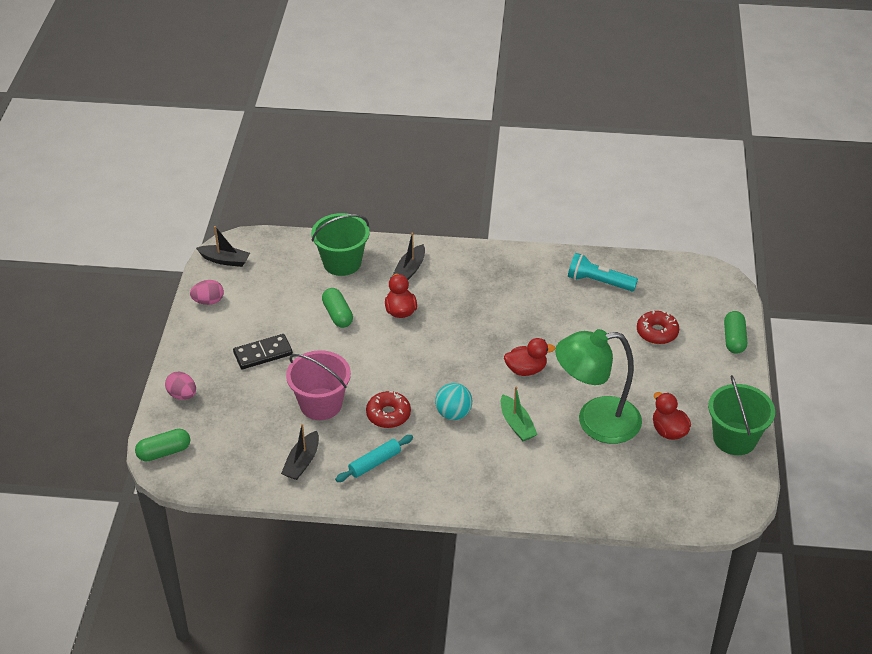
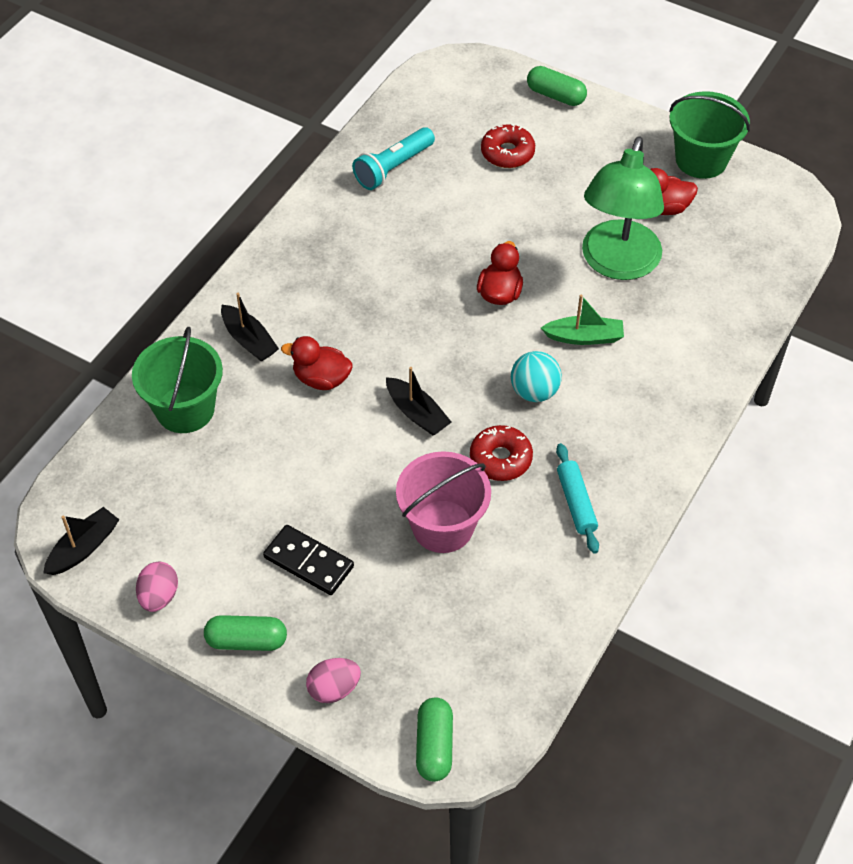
camera: 65 degrees left, 10 degrees up
black domino [233,334,293,369] -> black domino turned 60 degrees counterclockwise [263,525,354,595]
black boat [281,424,319,480] -> black boat moved to [386,367,452,435]
green capsule [322,288,353,328] -> green capsule moved to [204,615,287,651]

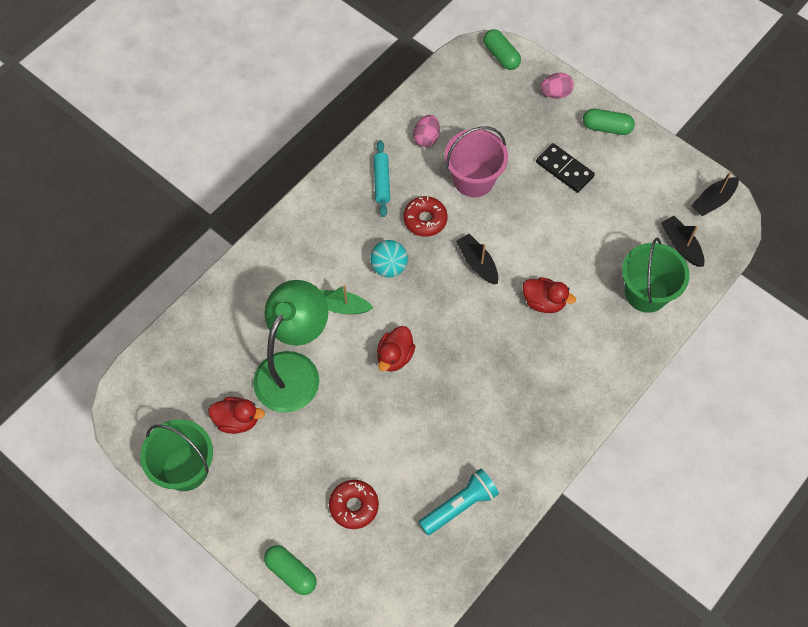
camera: 170 degrees left, 10 degrees up
pink egg [136,562,178,612] -> pink egg moved to [413,115,440,147]
black boat [221,293,279,362] -> black boat moved to [661,216,705,267]
green capsule [416,697,453,782] -> green capsule turned 45 degrees counterclockwise [483,29,521,70]

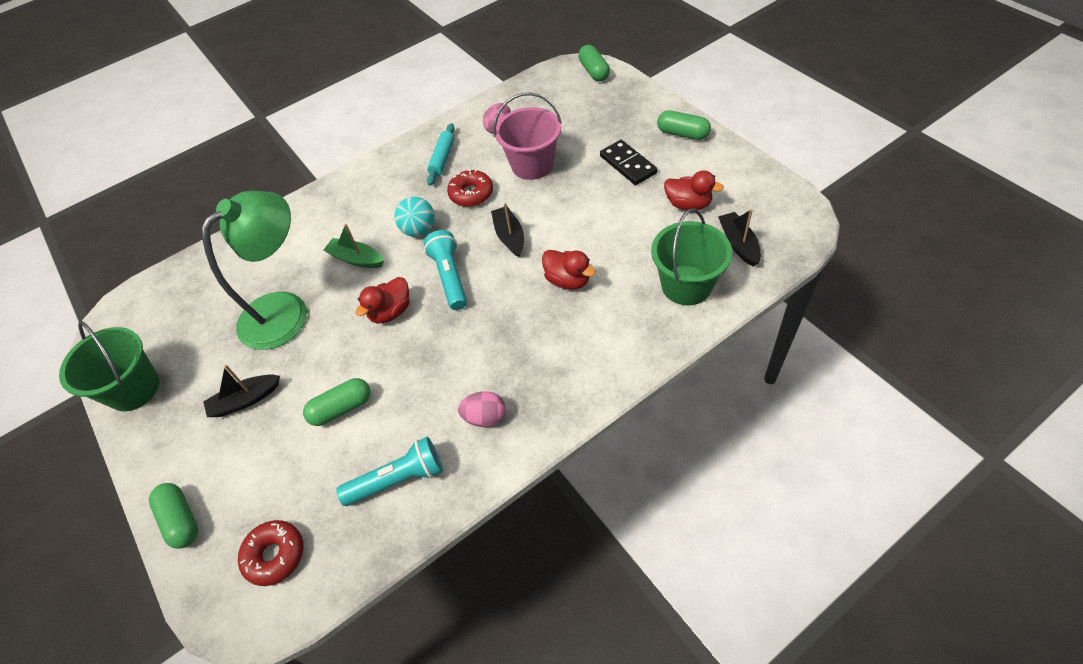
camera: 20 degrees right, 10 degrees down
red duck [208,397,265,434] -> red duck moved to [664,170,724,210]
red donut [329,480,379,529] -> red donut moved to [238,520,303,586]
pink egg [541,73,574,99] -> pink egg moved to [458,391,506,427]
black boat [691,171,739,216] -> black boat moved to [203,365,280,417]
none -> green capsule [303,378,370,426]
none -> turquoise flashlight [423,230,467,310]

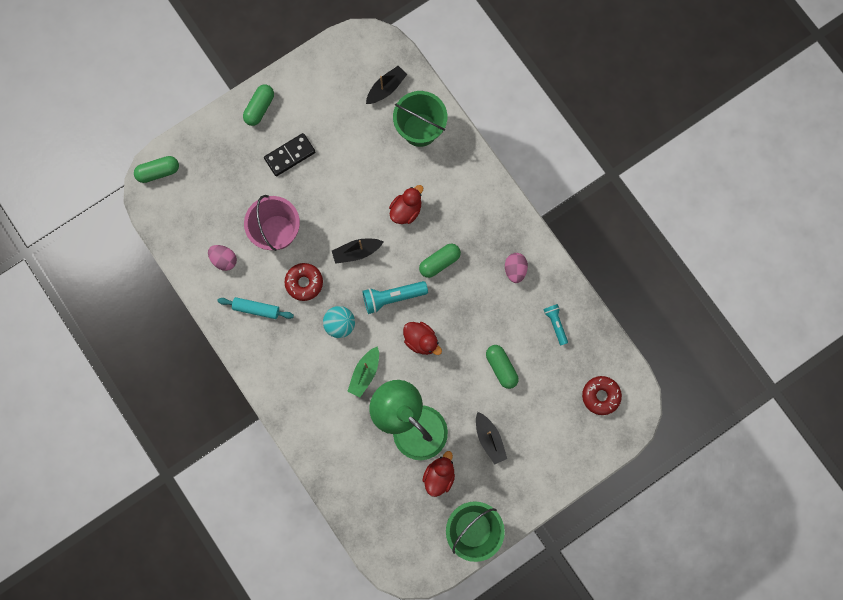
camera: 95 degrees left, 25 degrees up
green capsule [149,483,198,549] -> green capsule moved to [419,244,461,278]
turquoise flashlight [336,437,443,506] -> turquoise flashlight [543,304,568,345], size x0.63
red duck [664,170,724,210] -> red duck moved to [422,451,455,497]
black boat [718,209,761,267] -> black boat turned 150 degrees clockwise [366,66,407,104]

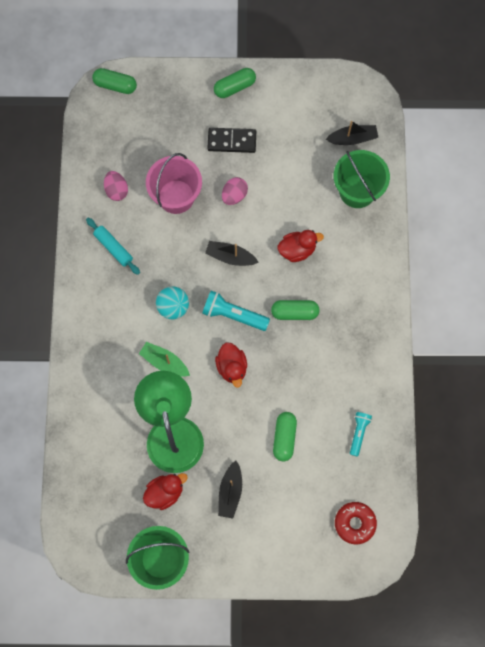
camera: 35 degrees right, 5 degrees down
red donut [284,263,323,301] -> none
green boat [347,346,379,398] -> green boat turned 60 degrees clockwise [139,342,190,377]
pink egg [505,253,528,283] -> pink egg moved to [222,177,248,205]

